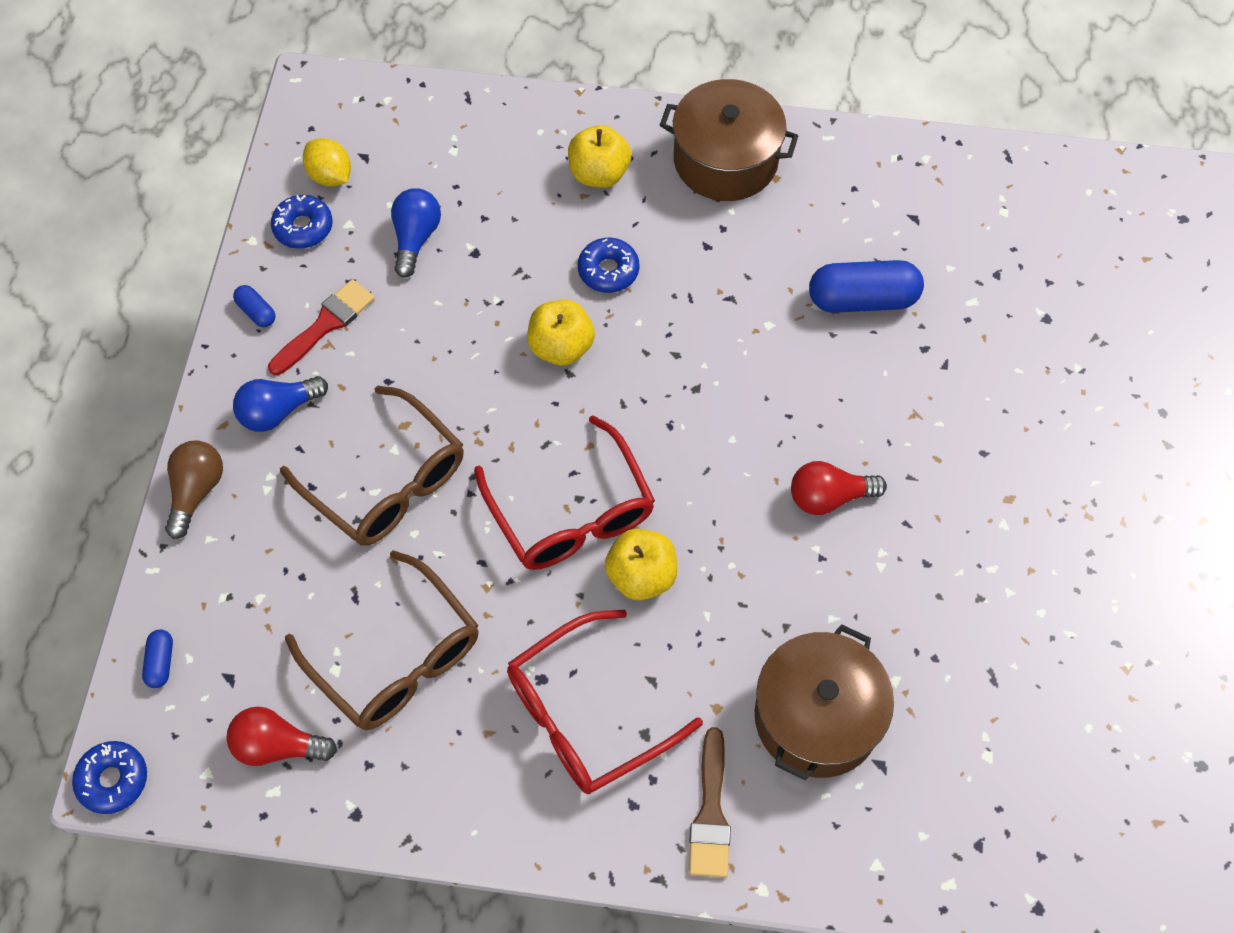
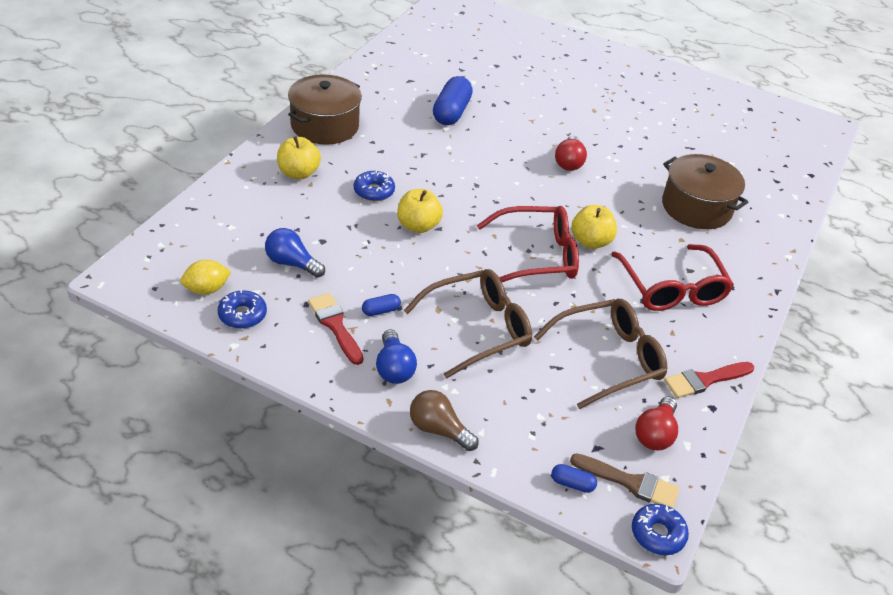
camera: 75 degrees left, 20 degrees down
blue capsule [233,285,276,327] -> blue capsule moved to [362,294,401,316]
brown brush [689,727,731,877] -> brown brush moved to [570,453,679,508]
none -> red brush [664,362,754,398]

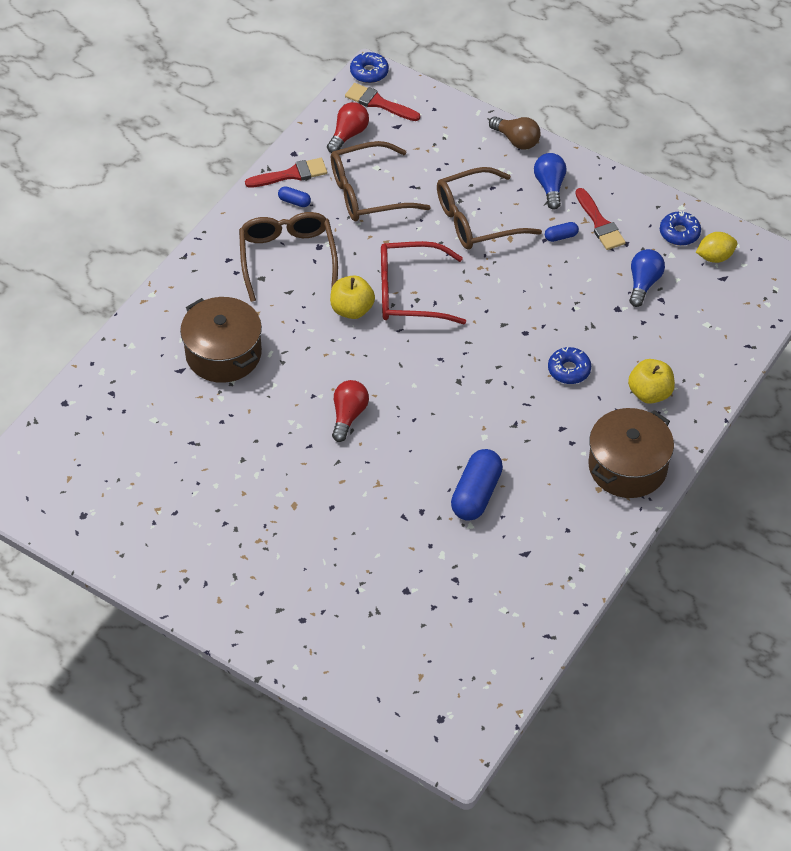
camera: 170 degrees left, 10 degrees up
blue light bulb [265,228,325,278] -> blue light bulb turned 105 degrees counterclockwise [629,249,665,307]
yellow apple [397,189,443,233] -> none
blue capsule [551,464,597,493] -> blue capsule moved to [278,186,311,207]
brown brush [570,453,679,508] -> red brush [345,83,420,121]
red glasses [611,244,734,311] -> brown glasses [239,212,338,302]

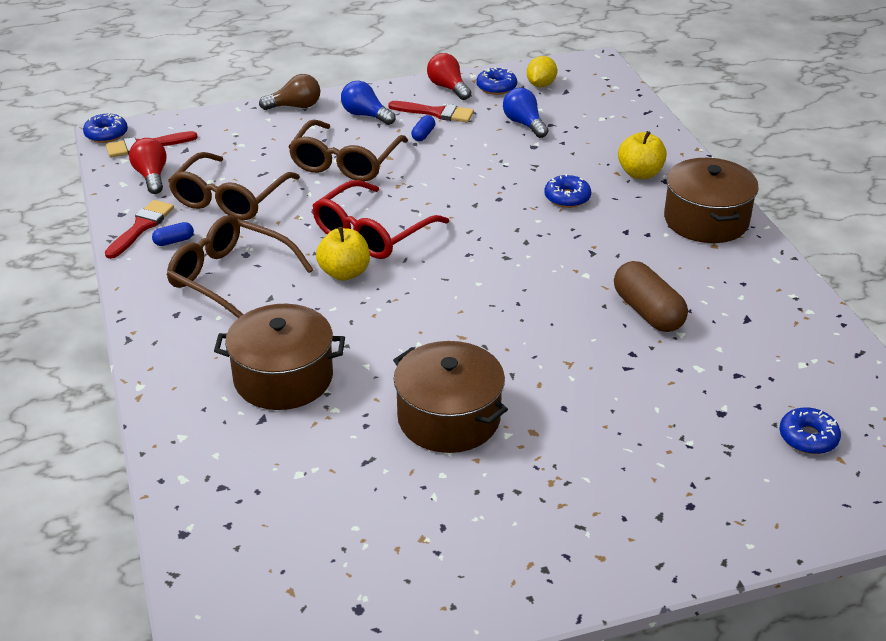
camera: 50 degrees left, 15 degrees down
red light bulb [332,380,369,442] -> red light bulb moved to [427,53,471,100]
blue capsule [451,449,503,521] -> brown capsule [614,261,688,332]
none -> brown pot [393,341,508,453]
none -> blue donut [779,407,841,454]

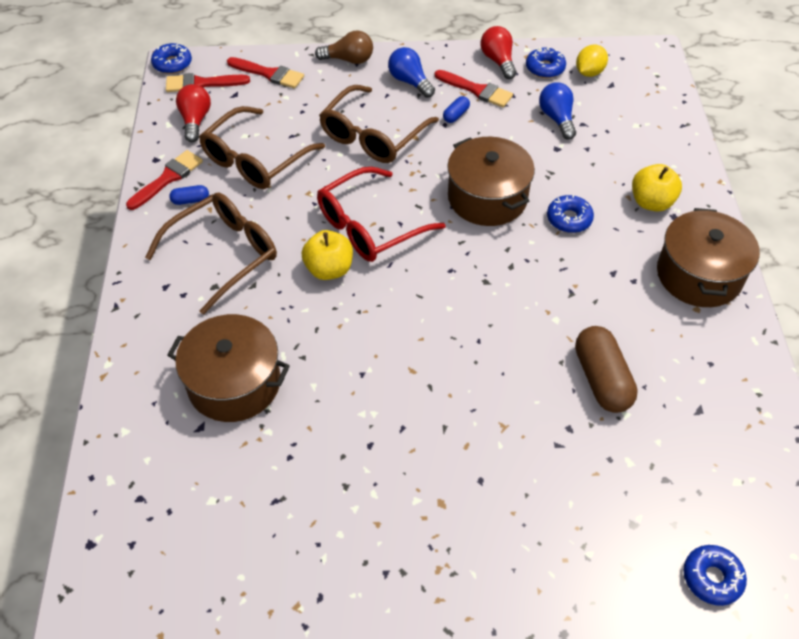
camera: 15 degrees right, 15 degrees up
brown glasses [167,215,314,318] -> brown glasses turned 90 degrees clockwise [145,192,277,315]
brown pot [393,341,508,453] -> brown pot moved to [447,137,535,226]
none -> red brush [227,57,304,88]

